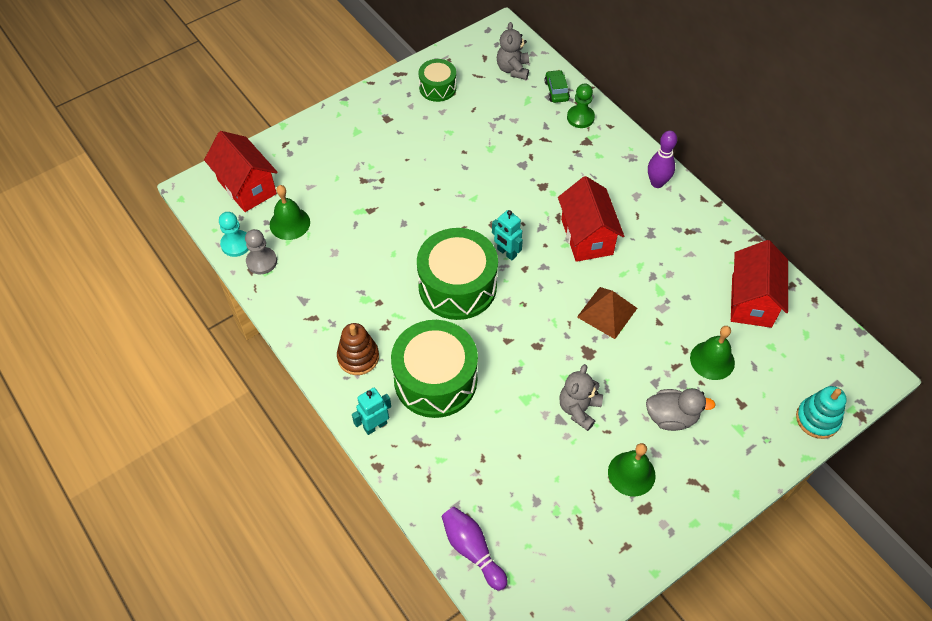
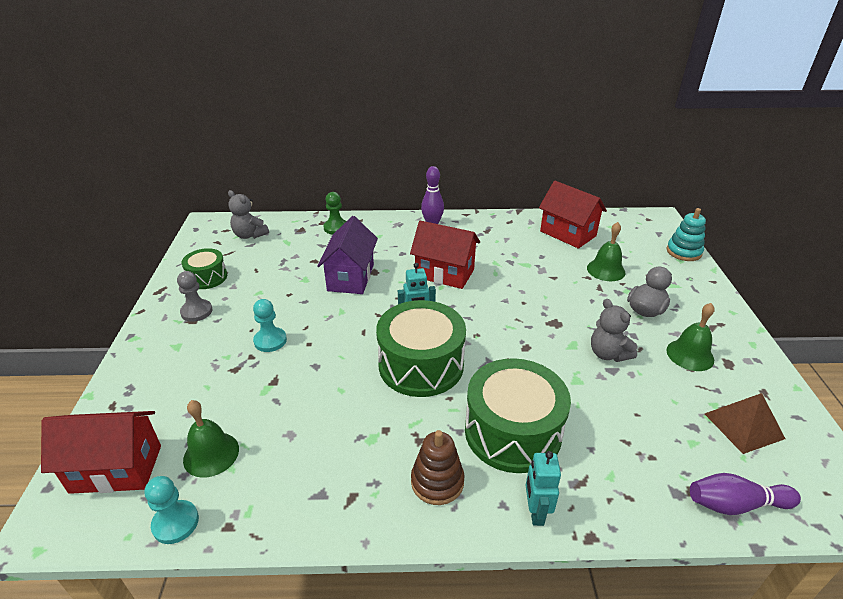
camera: 55 degrees left, 20 degrees down
grey pawn [245,229,277,275] -> grey pawn moved to [177,271,213,322]
green car [544,70,570,103] -> none
brown pyramid [577,287,637,339] -> brown pyramid moved to [705,393,785,454]
none -> turquoise pawn [253,299,287,352]
none -> purple house [317,216,378,294]

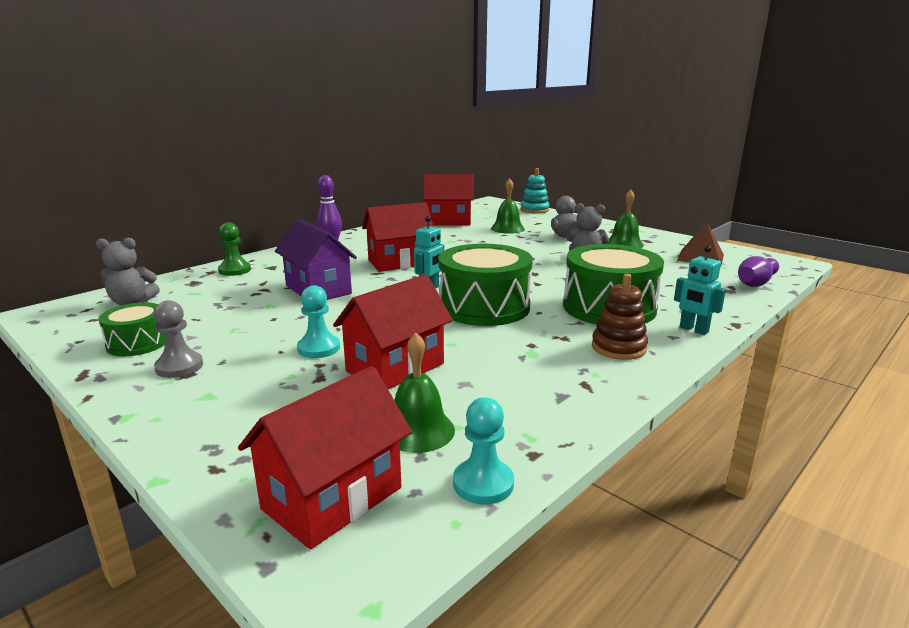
camera: 45 degrees left, 15 degrees down
none -> red house [333,274,453,389]

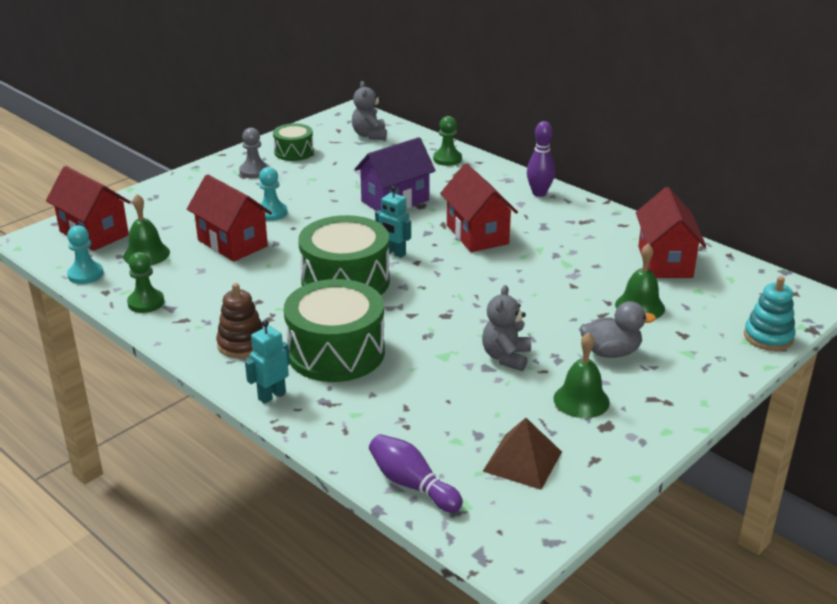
camera: 90 degrees right, 10 degrees up
none -> green pawn [127,252,164,313]

